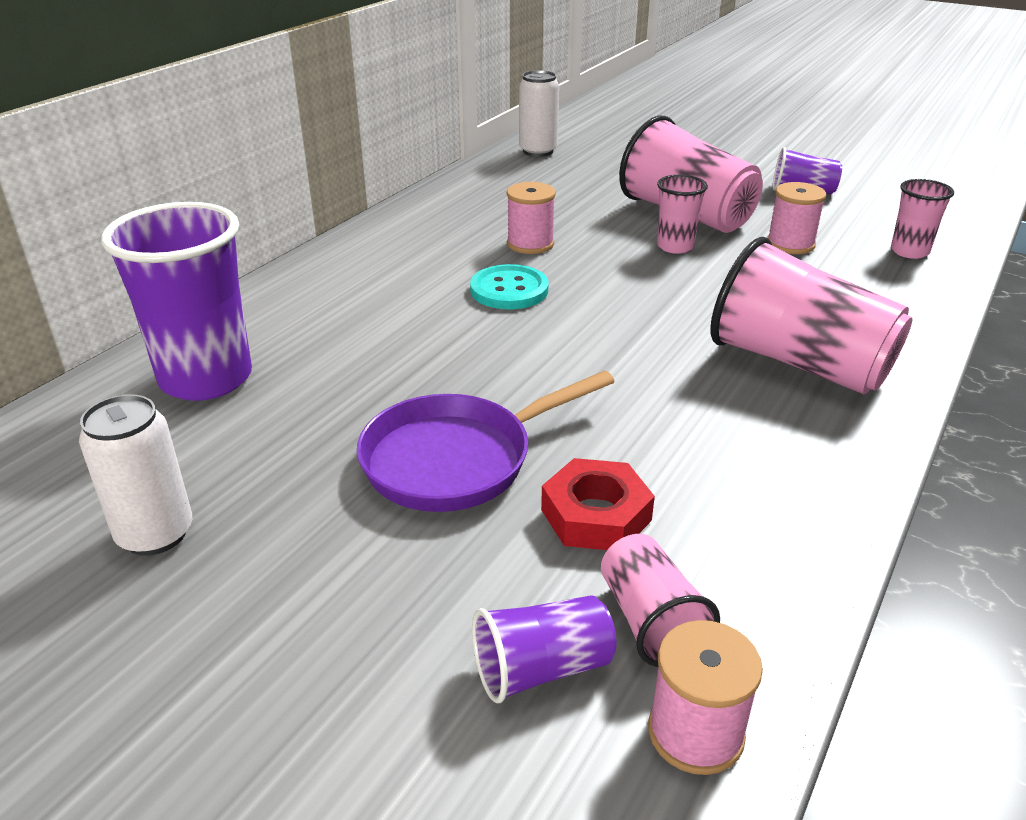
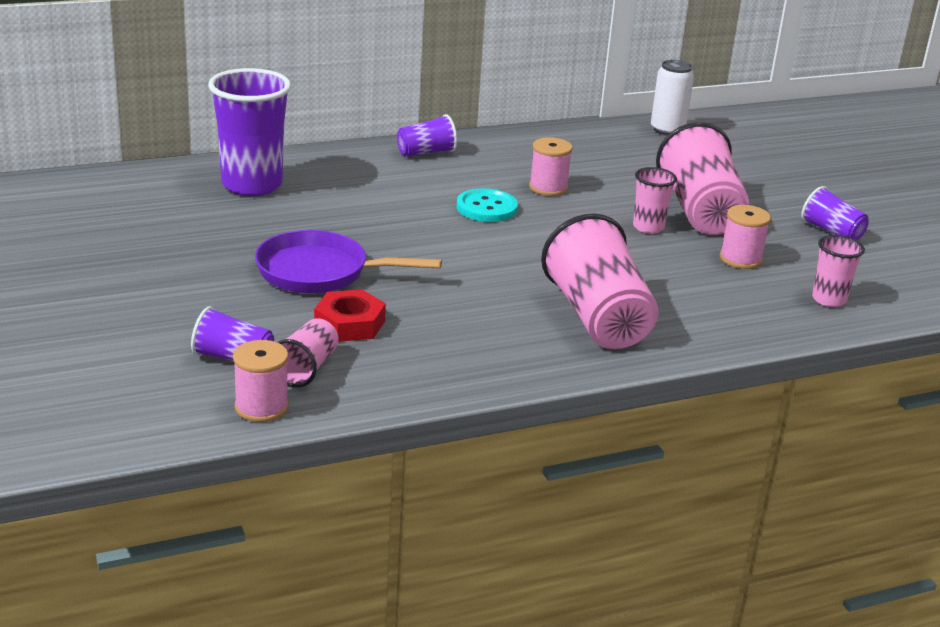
camera: 35 degrees right, 5 degrees down
white can [79,394,192,556] -> none
none -> purple cup [397,114,457,157]

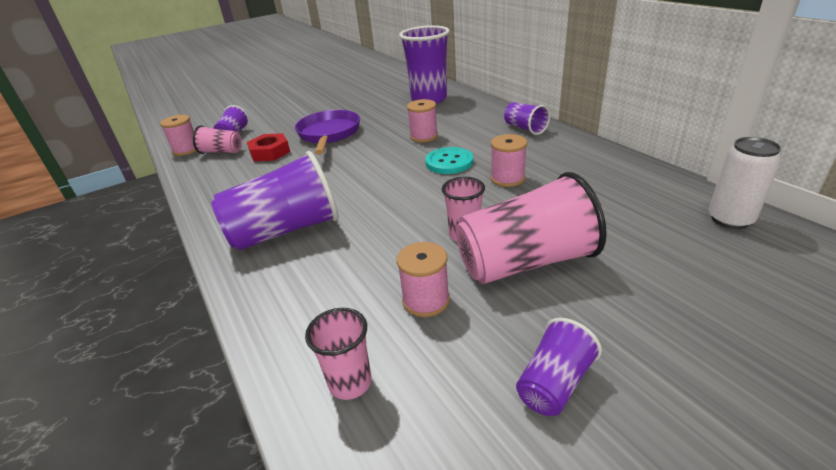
camera: 85 degrees right, 5 degrees up
pink cup [541,213,659,349] -> purple cup [211,151,339,251]
none -> pink spool [407,99,438,143]

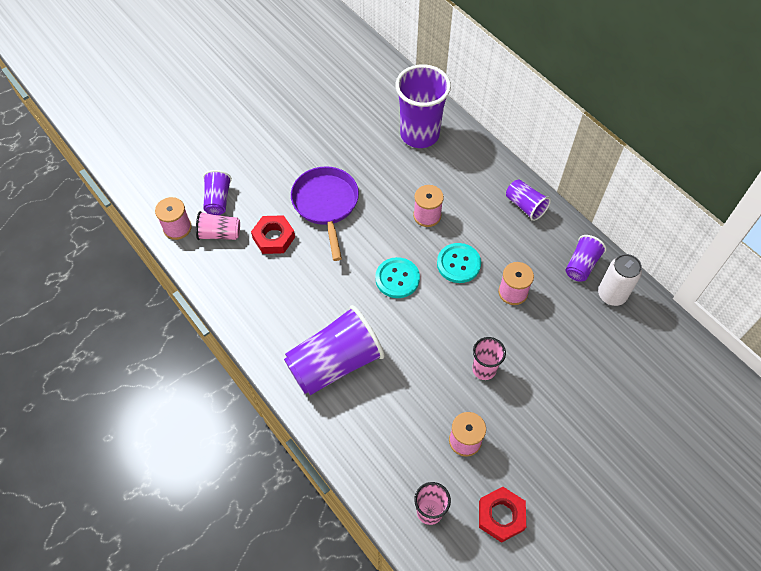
camera: 10 degrees left, 25 degrees up
pink cup [455,172,607,284] -> none
purple cup [516,318,602,416] -> purple cup moved to [565,235,606,282]
white can [708,137,781,229] -> white can moved to [598,254,642,306]
none -> turquoise button [375,257,420,298]
none -> red nut [479,487,526,543]

